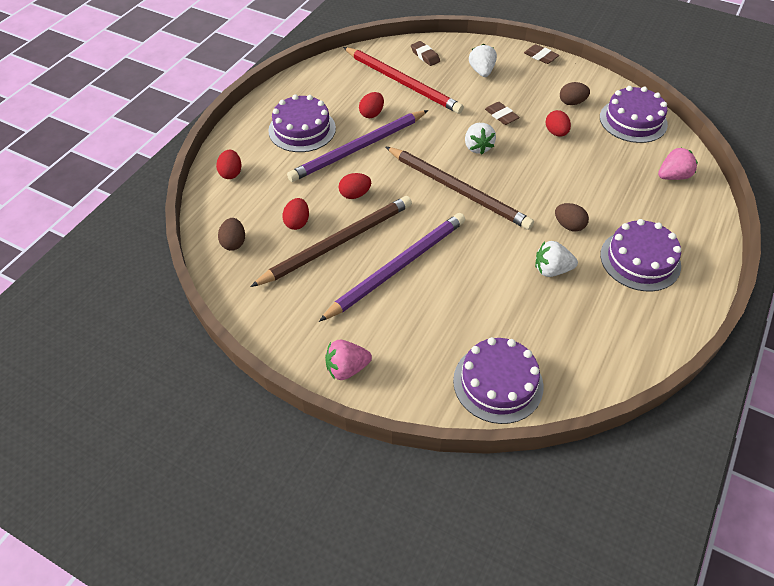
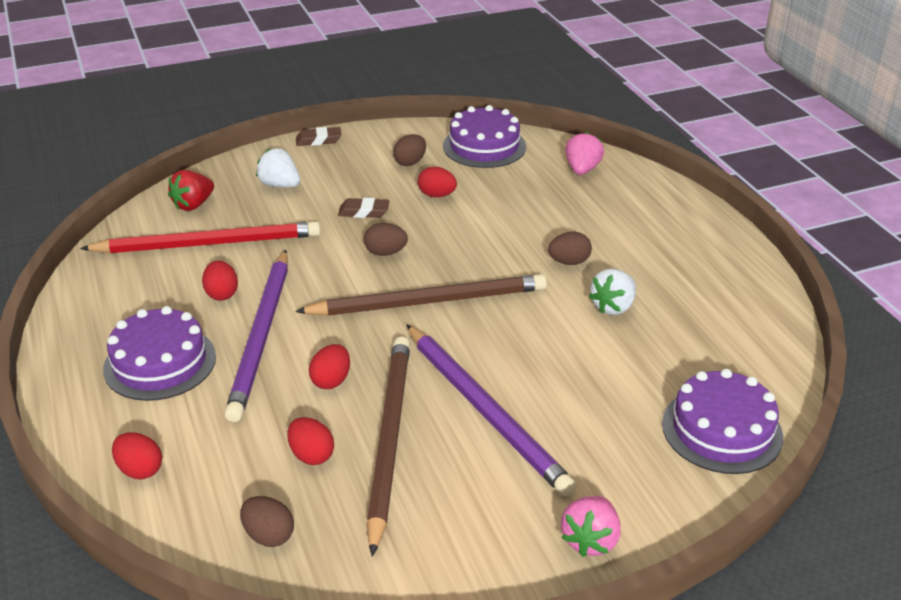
camera: 50 degrees left, 15 degrees down
purple pencil [319,213,465,322] -> purple pencil turned 150 degrees clockwise [406,324,576,497]
brown eraser [411,41,440,66] -> red strawberry [168,170,214,211]
white strawberry [465,123,496,155] -> brown egg [364,223,408,256]
purple cake [600,219,681,292] -> none

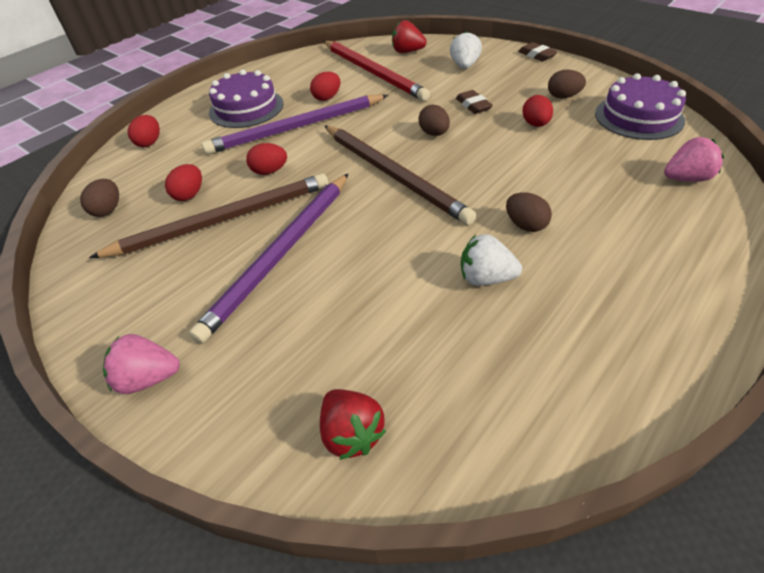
camera: 65 degrees right, 10 degrees up
purple cake [662,369,783,474] -> red strawberry [320,389,386,460]

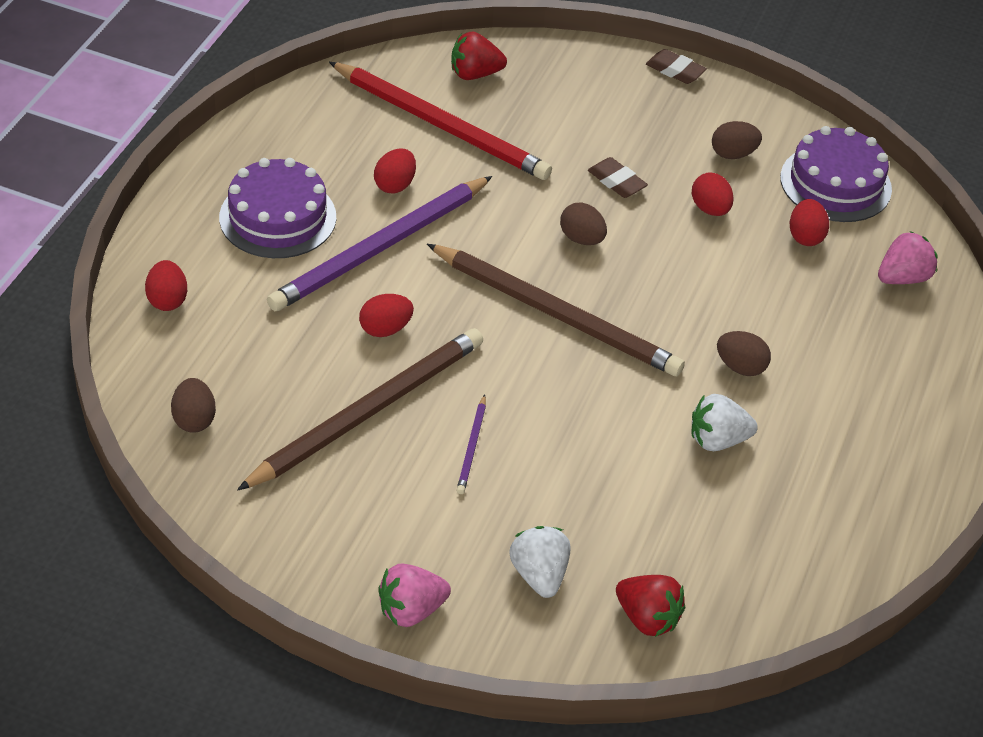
camera: 25 degrees left, 0 degrees up
red egg [165,164,202,201] -> red egg moved to [790,199,829,246]
purple pencil [189,174,348,344] -> purple pencil [456,395,486,494], size x0.41
white strawberry [450,31,482,69] -> white strawberry moved to [509,526,570,598]

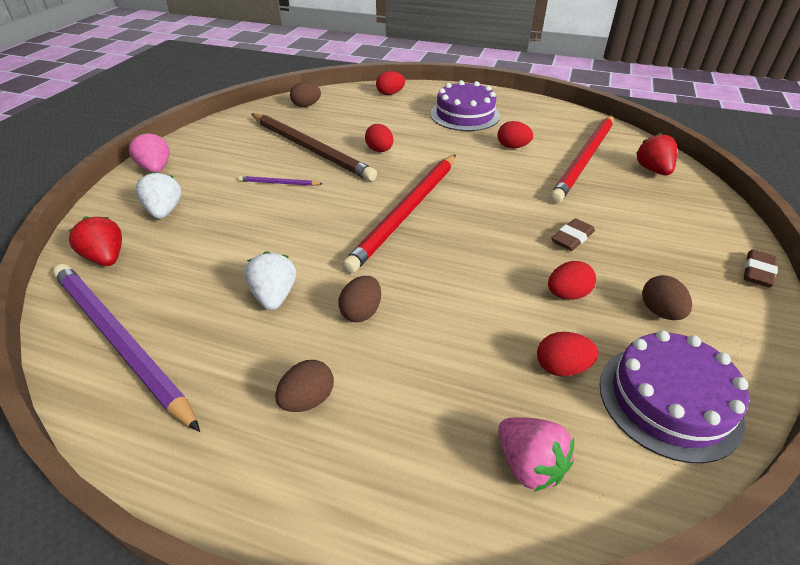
camera: 90 degrees right, 5 degrees down
purple pencil [267,176,492,311] -> purple pencil moved to [53,264,200,432]
brown pencil [427,244,685,376] -> red pencil [342,154,456,274]
white strawberry [509,526,570,598] -> white strawberry turned 90 degrees counterclockwise [135,171,181,219]
brown egg [560,203,607,245] -> brown egg moved to [275,360,334,412]
red strawberry [616,575,686,637] -> red strawberry turned 105 degrees clockwise [69,216,122,266]

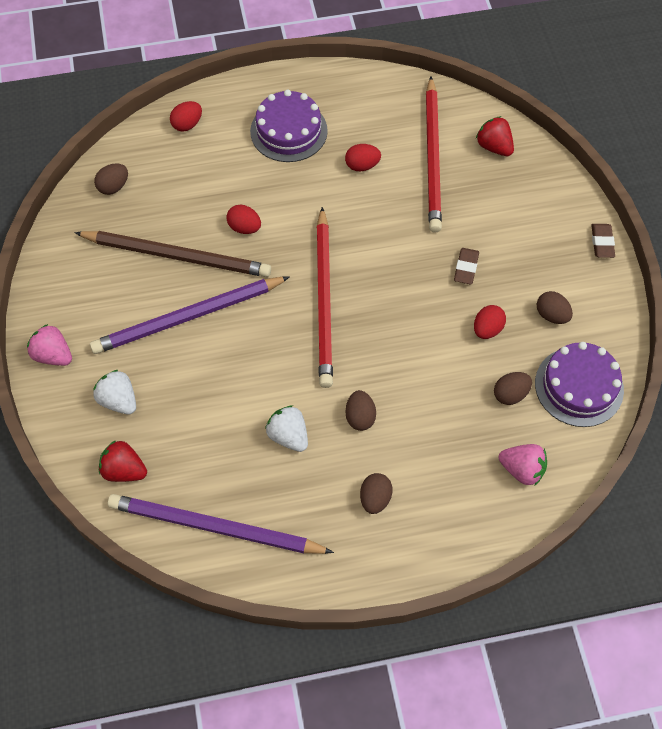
camera: 30 degrees left, 20 degrees up
purple pencil [239,176,322,186] -> purple pencil [90,276,290,354], size x2.43
red egg [537,332,599,376] -> brown egg [494,372,532,405]

